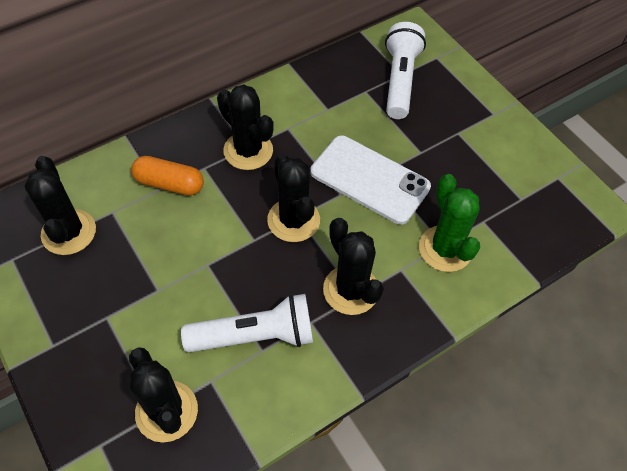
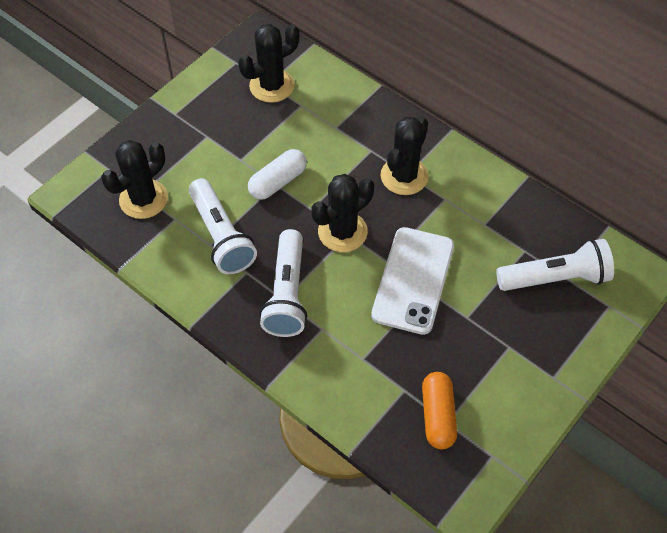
camera: 75 degrees right, 0 degrees up
orange capsule [131,156,204,196] -> orange capsule moved to [422,372,457,449]
black cactus [323,218,384,315] -> white flashlight [259,229,307,337]
green cactus [419,174,480,272] -> none
none -> white capsule [248,149,307,200]

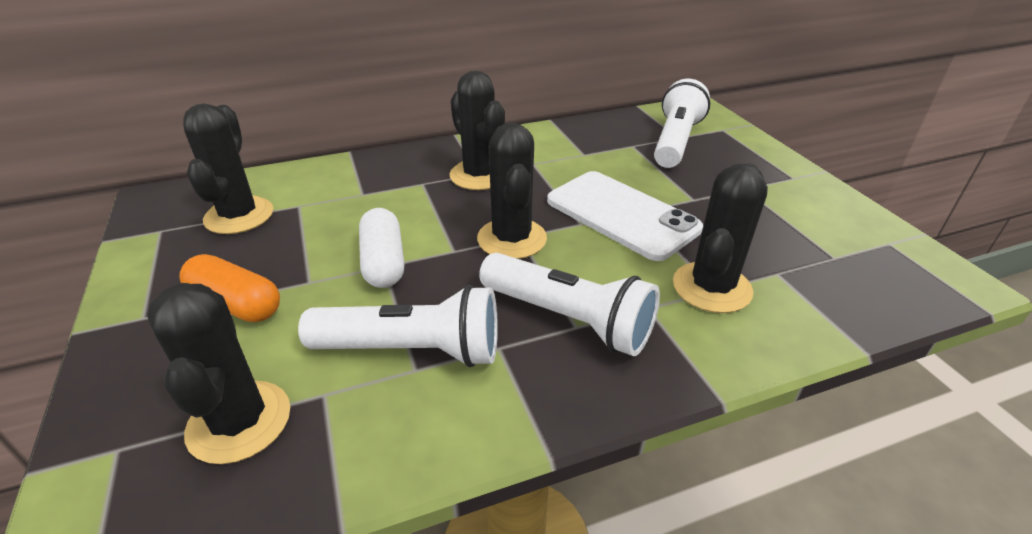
camera: 60 degrees left, 20 degrees down
orange capsule [422,372,457,449] -> orange capsule moved to [179,254,280,322]
none -> black cactus [673,163,768,313]

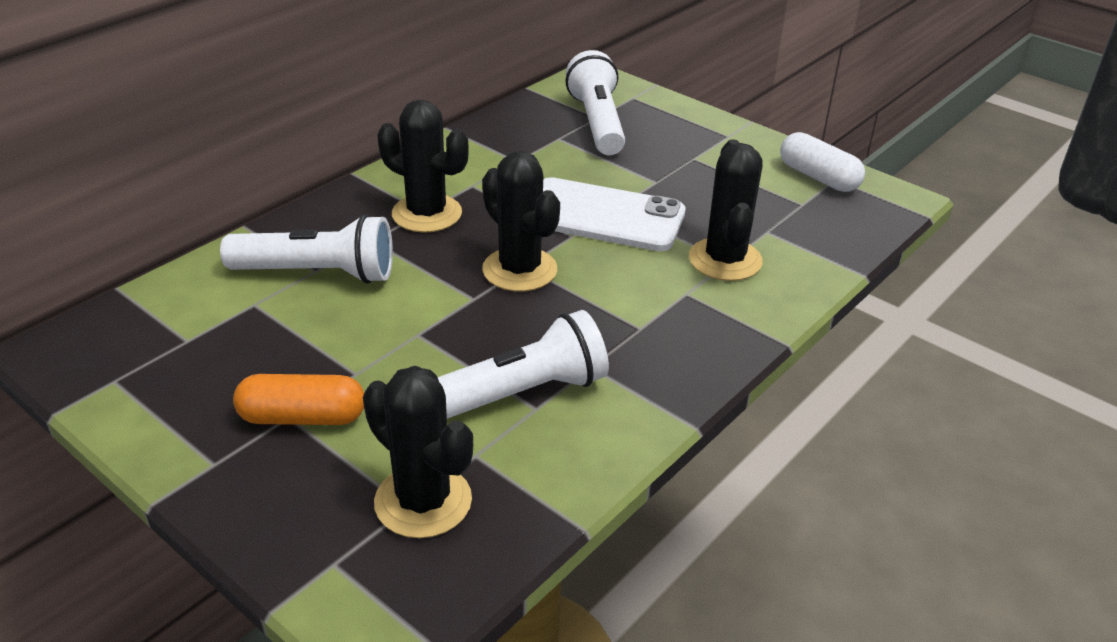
camera: 30 degrees left, 0 degrees up
black cactus [183,103,273,234] -> none
white capsule [359,208,404,288] -> white capsule moved to [780,132,865,192]
white flashlight [479,253,660,356] -> white flashlight moved to [220,214,393,284]

